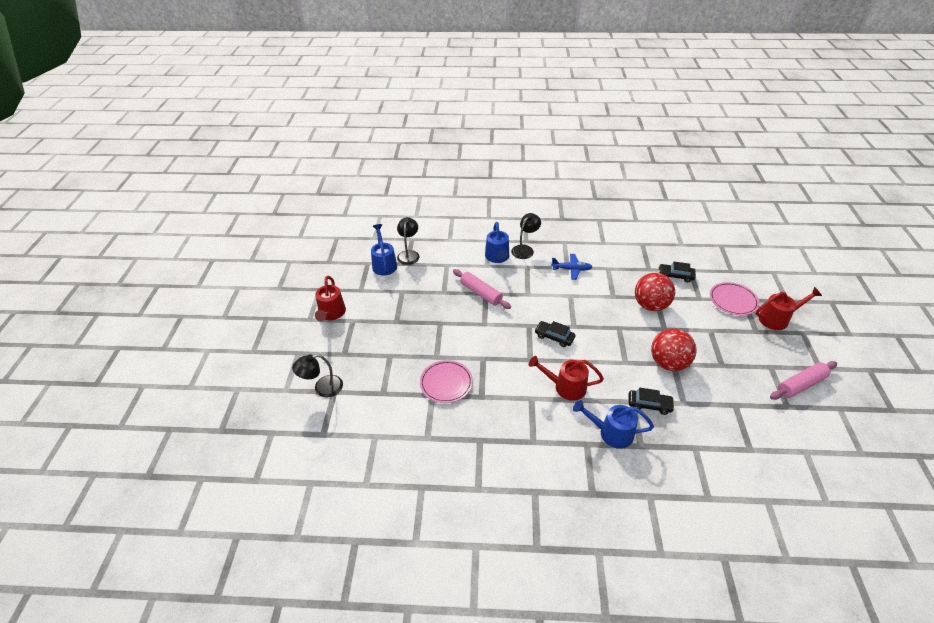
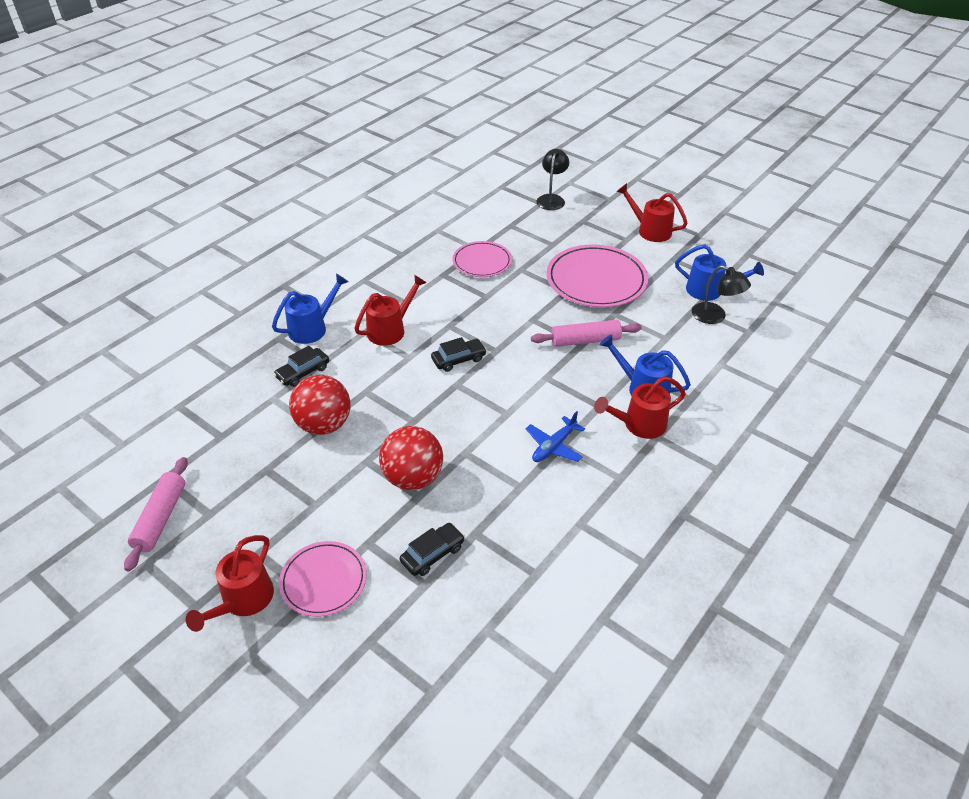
camera: 125 degrees right, 0 degrees up
black lamp [511,213,541,259] -> red watering can [594,376,686,439]
none -> pink plate [546,244,648,308]

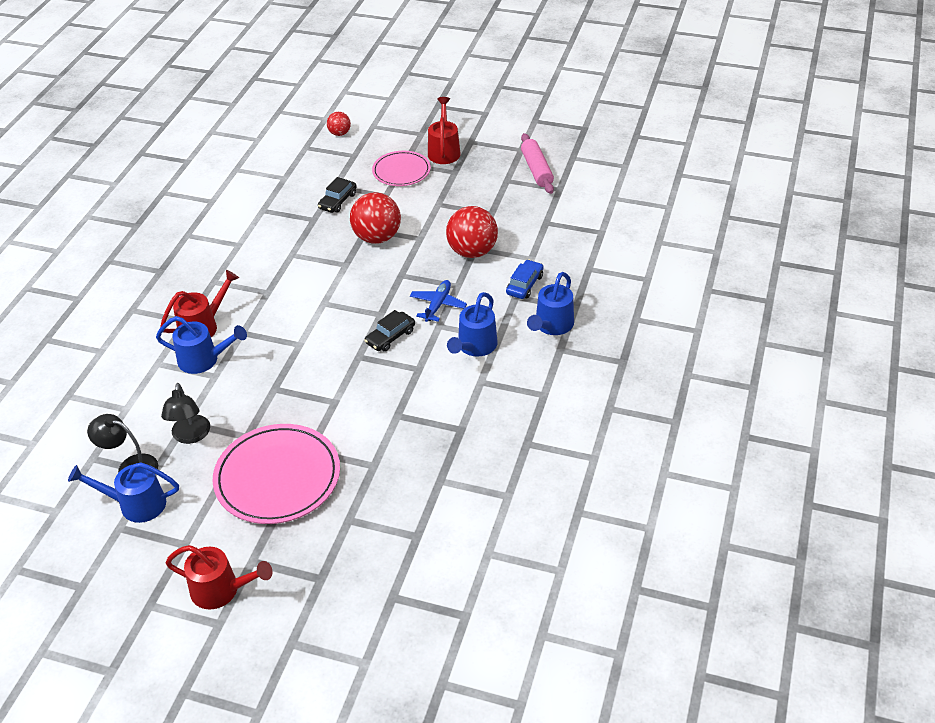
camera: 160 degrees right, 0 degrees up
black car [274,346,329,387] -> blue car [506,260,543,299]
red watering can [354,275,427,346] -> blue watering can [447,292,498,357]
pink plate [452,241,512,277] -> none
blue plane [526,411,585,462] -> blue plane moved to [410,280,467,322]
pink rolling pin [531,320,642,347] -> none
black lamp [536,149,569,210] -> black lamp moved to [161,383,210,444]
none -> red ball [327,112,351,136]

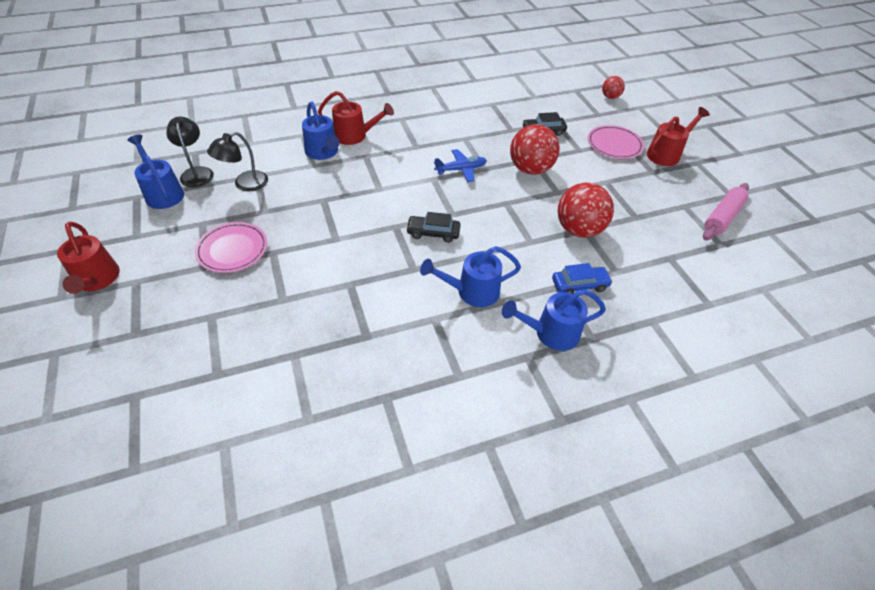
camera: 50 degrees right, 5 degrees up
pink plate [213,424,340,524] -> pink plate [195,222,267,273], size x0.60
blue plane [410,280,467,322] -> blue plane moved to [434,149,487,182]

